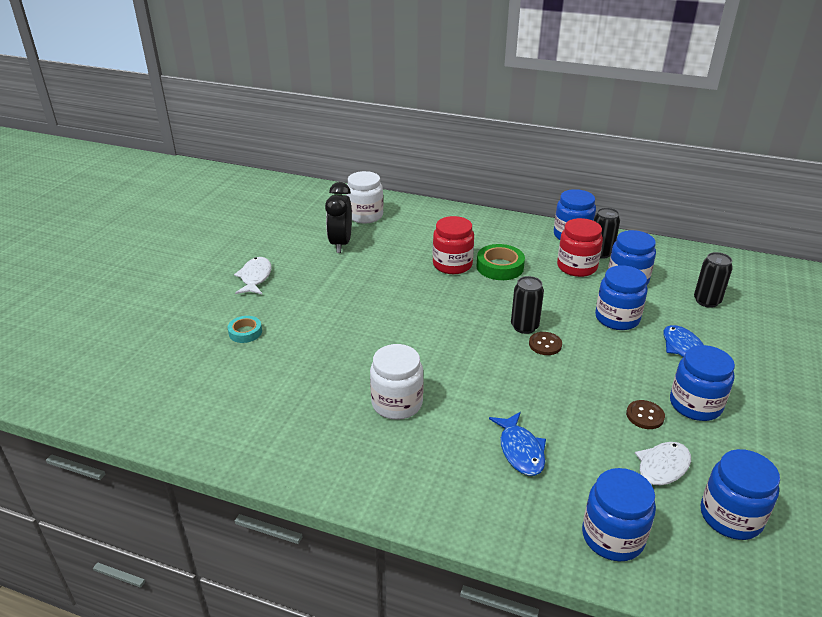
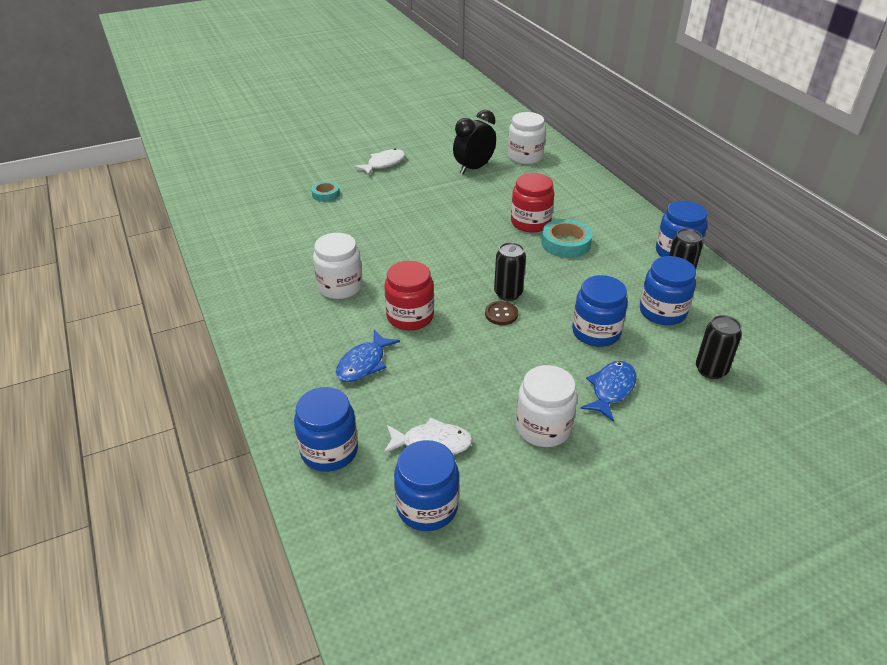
camera: 45 degrees right, 5 degrees up
green tape [477,244,525,280] -> turquoise tape [541,219,593,258]
red jar [557,218,603,277] -> red jar moved to [384,261,434,331]
brown button [626,400,665,429] -> none
blue jar [670,345,735,421] -> white jar [516,365,577,447]

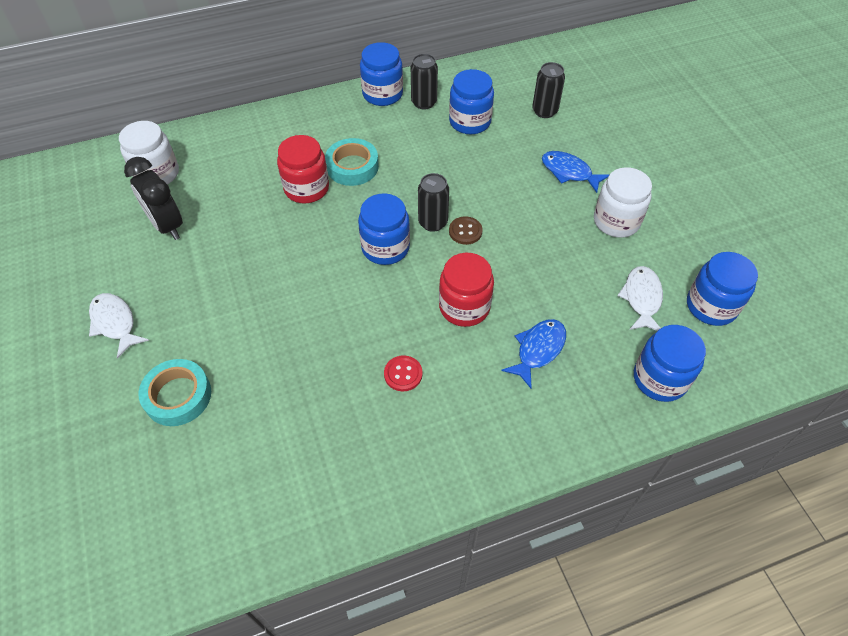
camera: 85 degrees left, 15 degrees up
turquoise tape [311,181,340,202] -> turquoise tape [138,359,211,426], size x1.63
white jar [313,233,363,299] -> red button [384,355,422,391]
blue fish [336,330,400,382] -> blue fish turned 90 degrees counterclockwise [501,319,566,389]
blue jar [572,275,628,347] -> blue jar moved to [358,194,410,265]

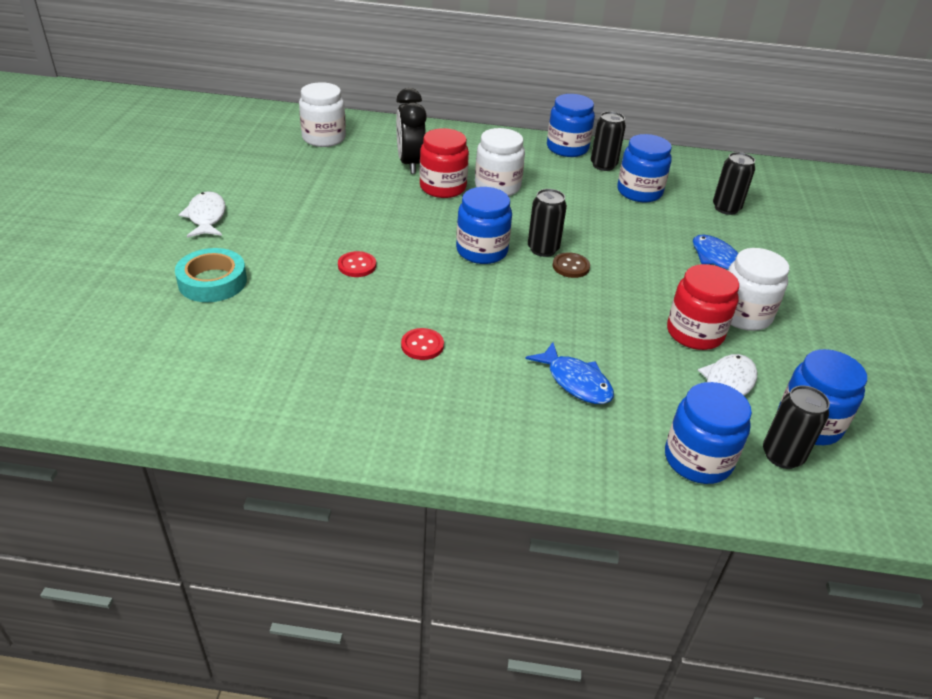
camera: 25 degrees right, 15 degrees down
black clock [124,157,183,240] -> black clock moved to [396,88,427,174]
turquoise tape [325,138,379,186] -> white jar [475,128,525,196]
red jar [439,253,494,327] -> red jar moved to [667,264,739,350]
blue fish [501,319,566,389] -> blue fish turned 75 degrees clockwise [525,342,614,404]
none -> red button [338,251,376,277]
none -> black can [763,385,830,469]

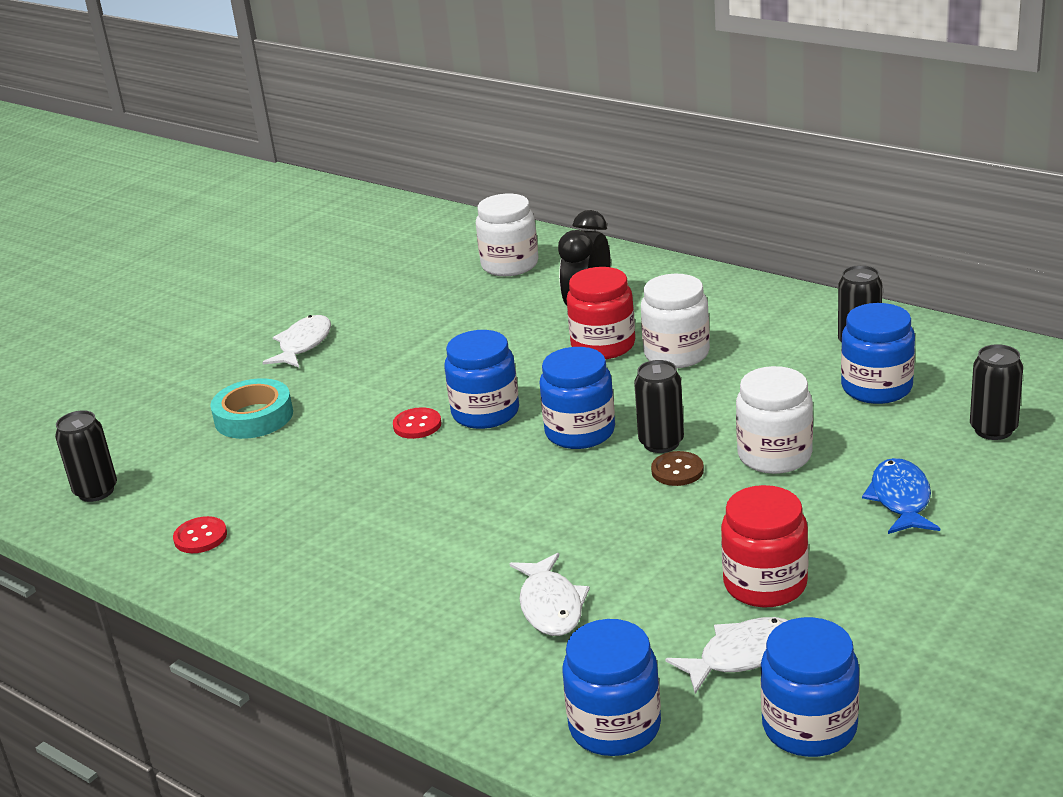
camera: 35 degrees right, 10 degrees down
red button [401,328,444,360] -> red button moved to [173,516,227,553]
blue fish [525,342,614,404] -> white fish [509,553,590,636]
blue jar [547,94,595,157] -> blue jar moved to [445,330,519,429]
white jar [728,248,789,331] -> white jar moved to [736,366,813,474]
black can [763,385,830,469] -> black can moved to [55,410,117,502]

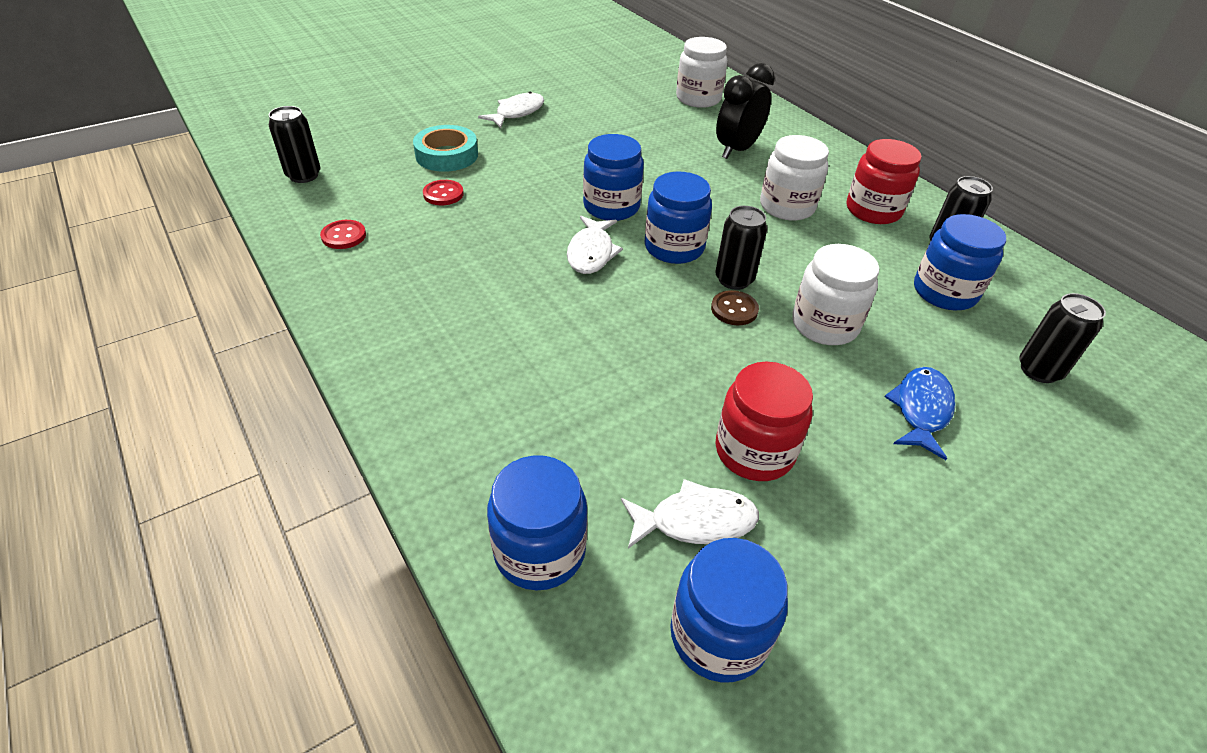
camera: 15 degrees right, 15 degrees up
red button [393,407,441,439] -> red button moved to [423,180,464,205]
white fish [509,553,590,636] -> white fish moved to [567,216,623,274]
red jar [567,267,635,359] -> red jar moved to [847,139,922,224]

